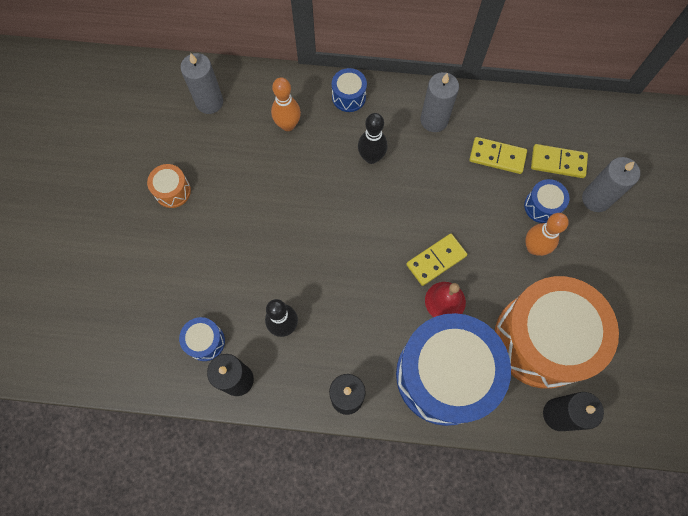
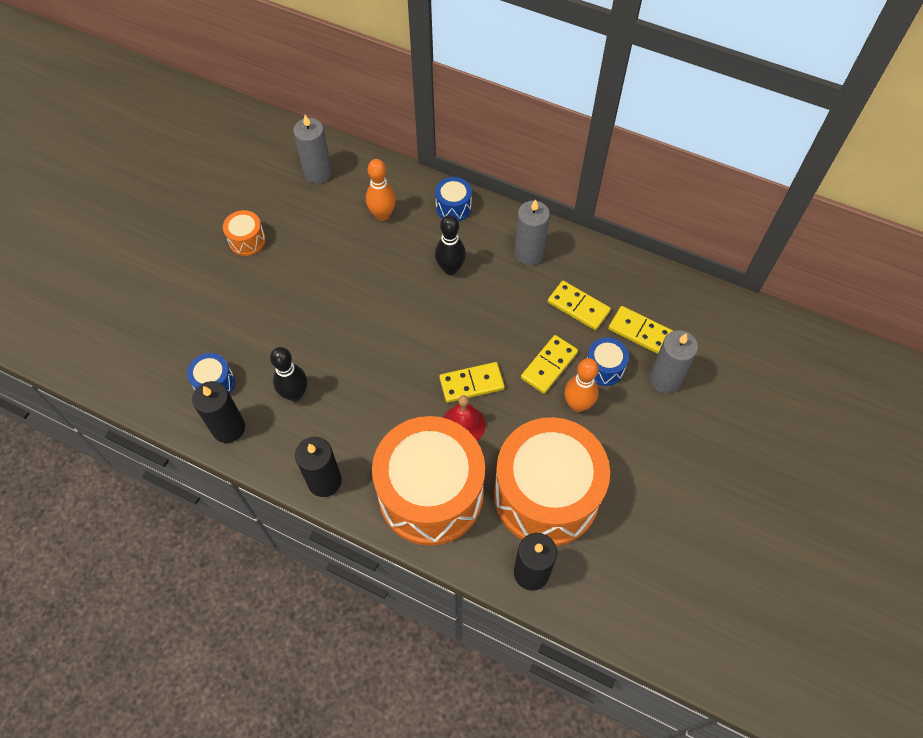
camera: 20 degrees right, 10 degrees down
blue drum [396,313,511,426] -> orange drum [372,416,485,546]
none -> yellow domino [521,335,578,394]

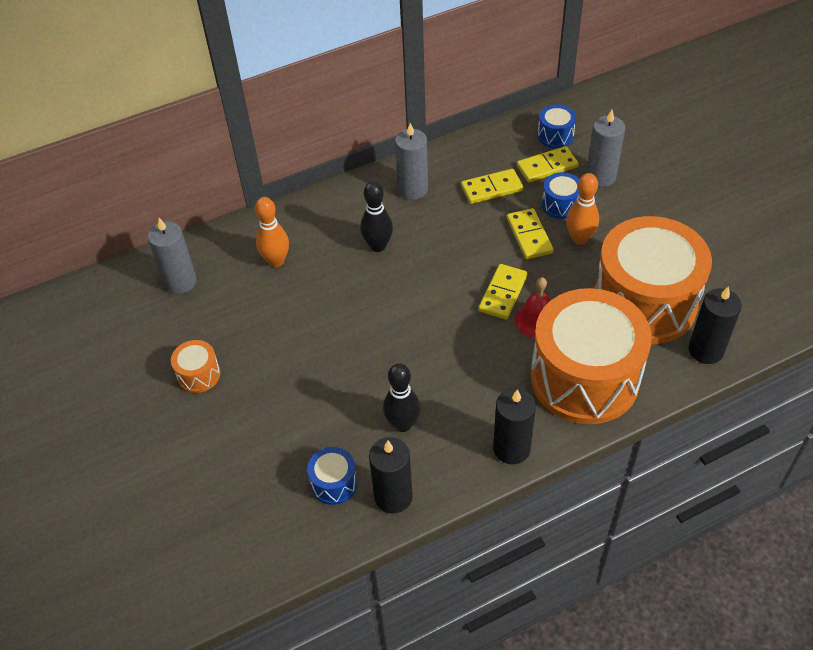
camera: 50 degrees left, 10 degrees down
blue drum [435,177,472,221] -> blue drum moved to [538,105,576,148]

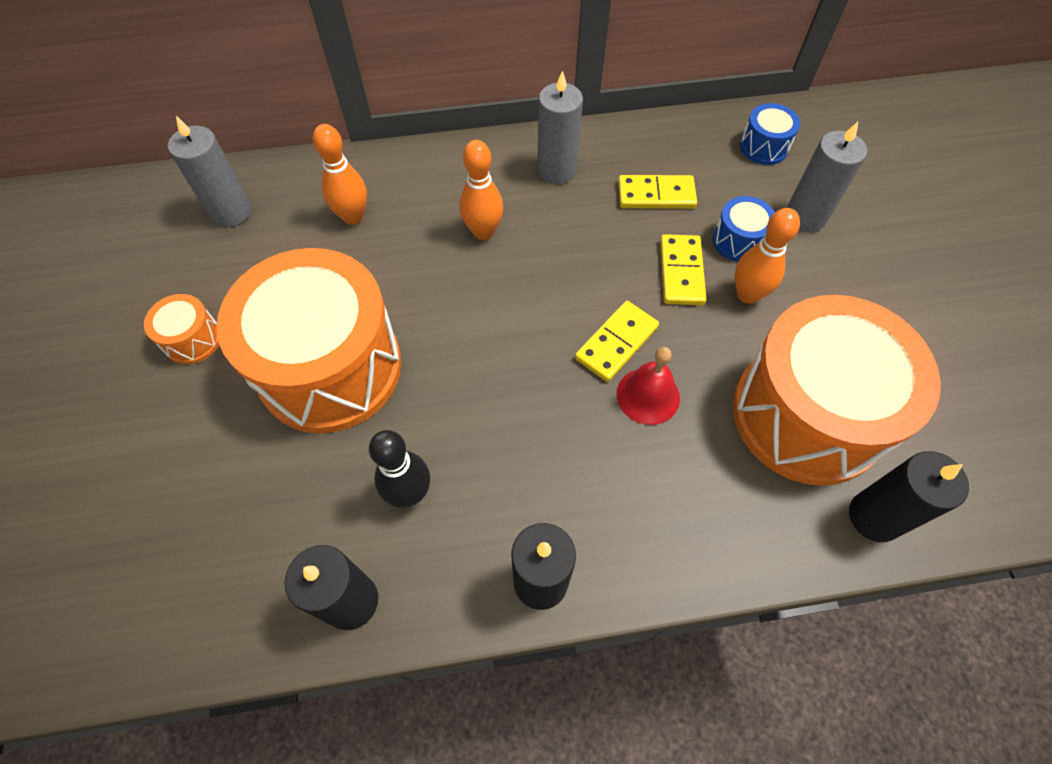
camera: 15 degrees right, 10 degrees up
blue drum [307,447,358,505] -> none
black bowling pin [360,181,393,252] -> orange bowling pin [460,140,504,240]
yellow domino [517,146,579,183] -> none
orange drum [530,288,652,424] -> orange drum moved to [216,248,401,433]

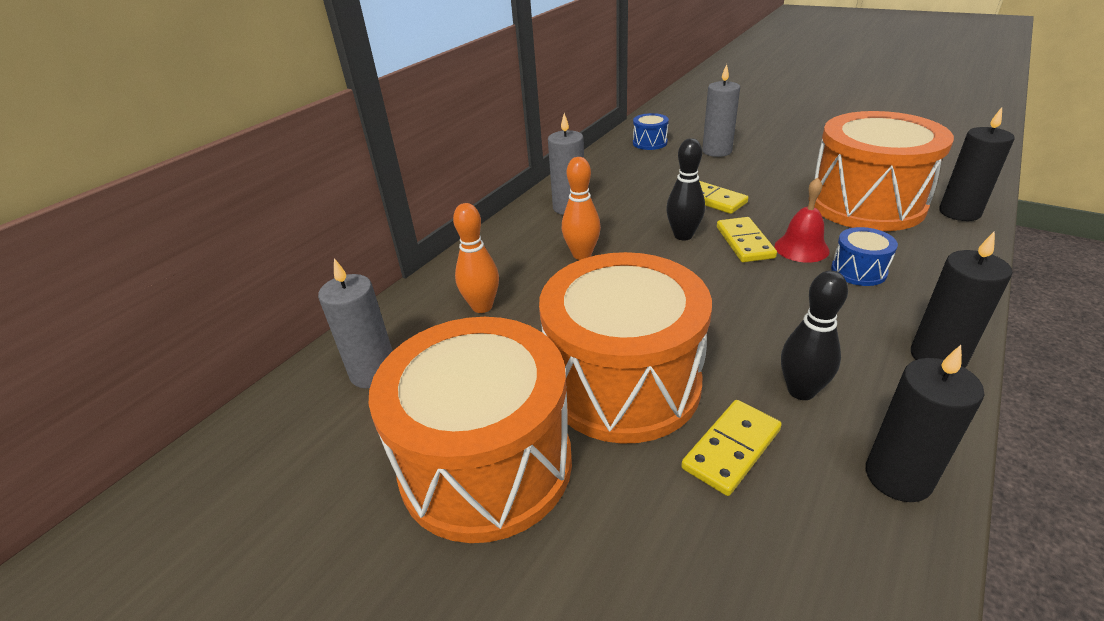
camera: 45 degrees left, 25 degrees down
orange drum [144,294,219,364] -> orange drum [369,317,572,543], size x2.47
yellow domino [618,175,697,209] -> yellow domino moved to [681,400,782,496]
blue drum [712,196,775,262] -> blue drum moved to [831,227,898,286]
orange bowling pin [735,208,800,304] -> none
none -> black bowling pin [666,138,705,240]

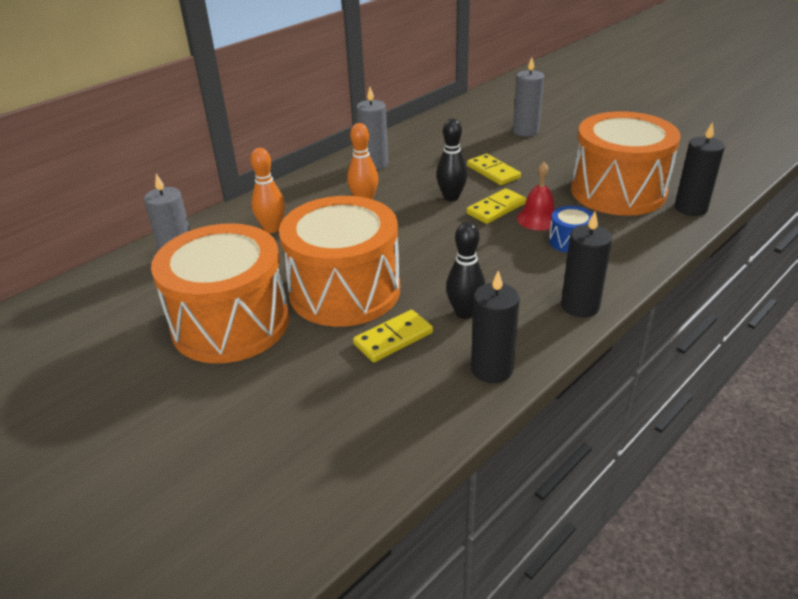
camera: 10 degrees right, 0 degrees up
blue drum [633,113,669,150] -> none
yellow domino [717,217,777,262] -> yellow domino turned 45 degrees clockwise [466,188,526,224]

